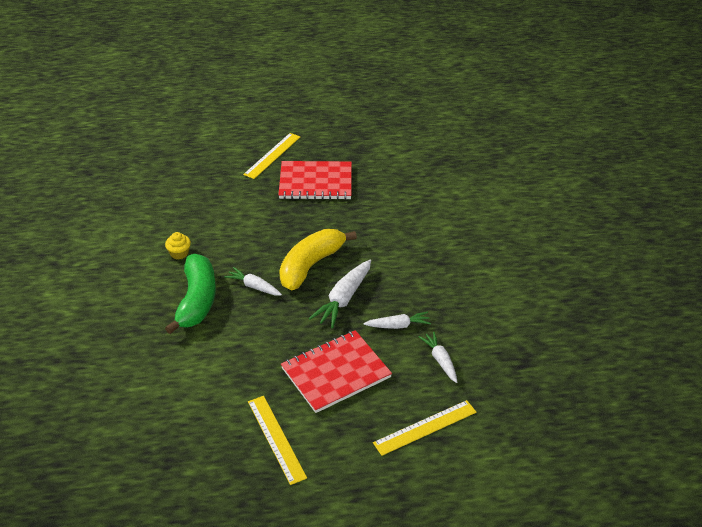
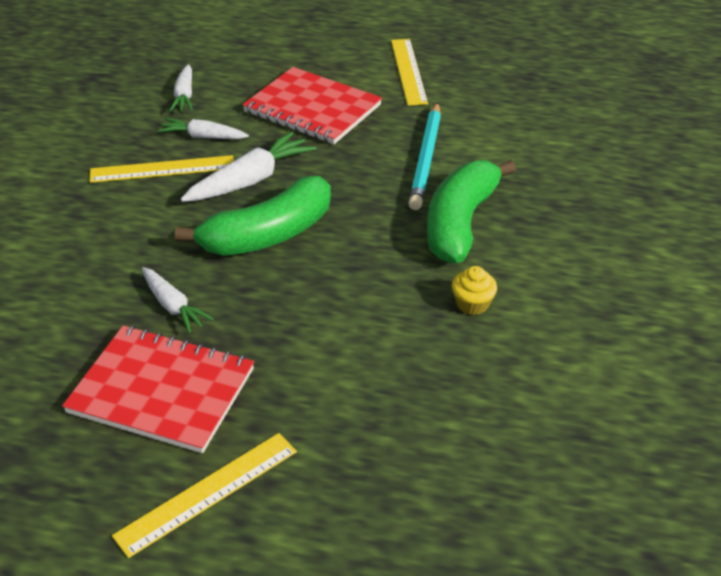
camera: 160 degrees left, 0 degrees up
white carrot [224,267,282,296] -> white carrot moved to [142,267,214,333]
yellow banana [279,229,357,291] -> green banana [175,176,331,256]
red notebook [281,330,392,413] -> red notebook turned 45 degrees clockwise [242,67,382,144]
yellow ruler [373,400,476,456] -> yellow ruler moved to [90,155,234,183]
none -> turquoise pencil [408,102,441,210]

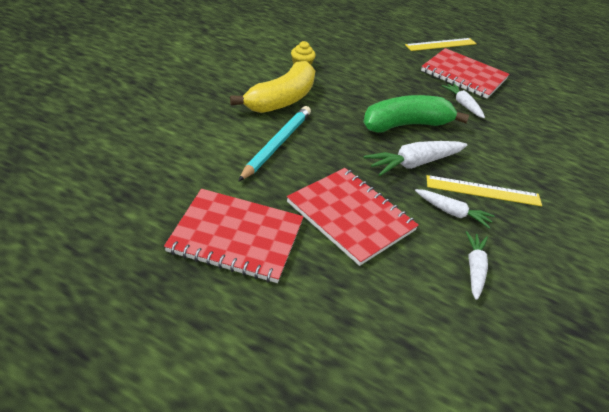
camera: 170 degrees left, 0 degrees up
yellow ruler [391,39,428,106] -> red notebook [164,189,304,283]
green banana [427,160,516,264] -> yellow banana [230,61,315,113]

